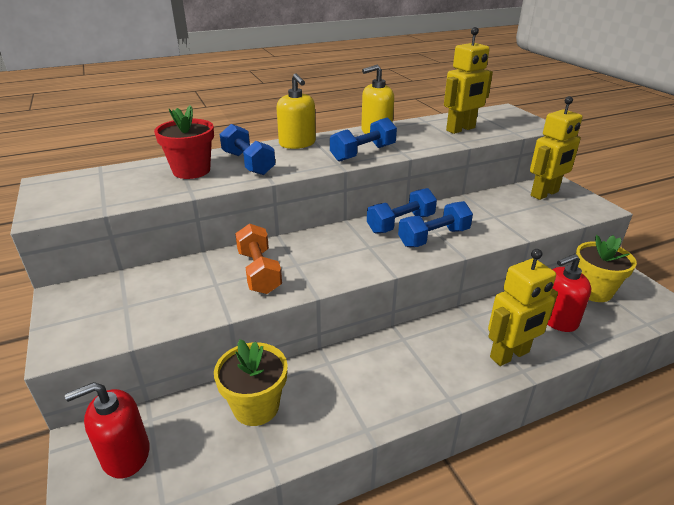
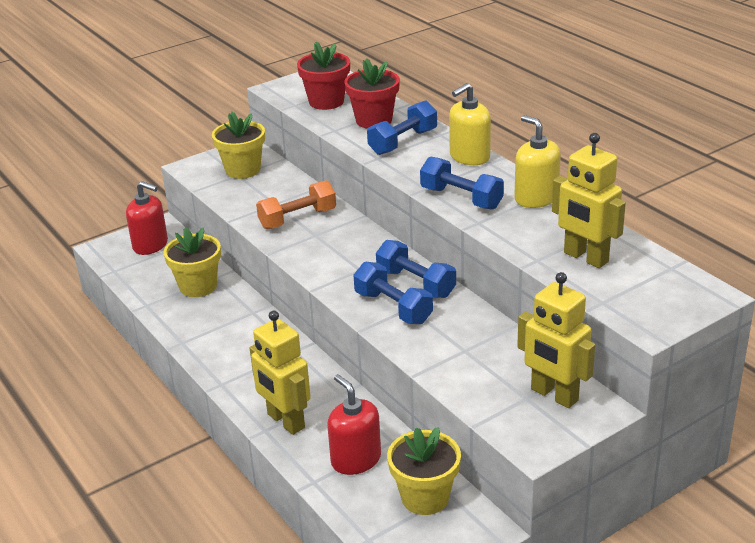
camera: 80 degrees right, 0 degrees up
red soap dispenser [65,382,150,478] -> red soap dispenser turned 150 degrees clockwise [126,181,168,255]
none -> yellow flower pot [212,112,265,179]
none -> red flower pot [297,42,350,110]

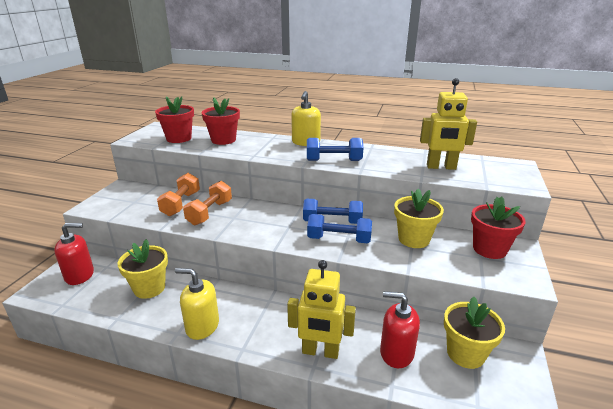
camera: 40 degrees left, 5 degrees down
yellow flower pot [212,112,265,179] -> yellow flower pot moved to [394,189,444,248]
blue dumbbell [367,100,437,155] -> none
yellow soap dispenser [514,115,561,208] -> yellow soap dispenser moved to [175,268,219,340]
yellow robot [517,272,595,408] -> red flower pot [471,197,526,259]
none -> orange dumbbell [157,173,200,216]

